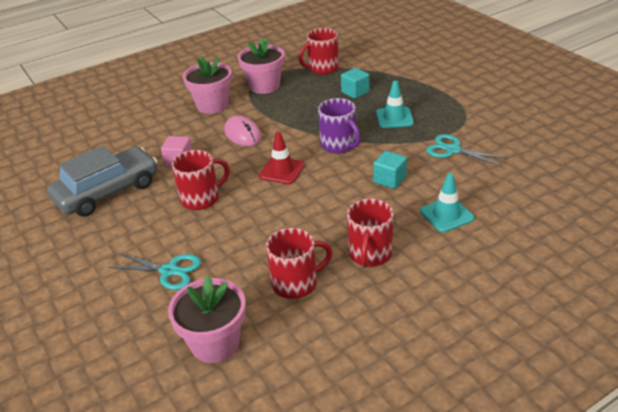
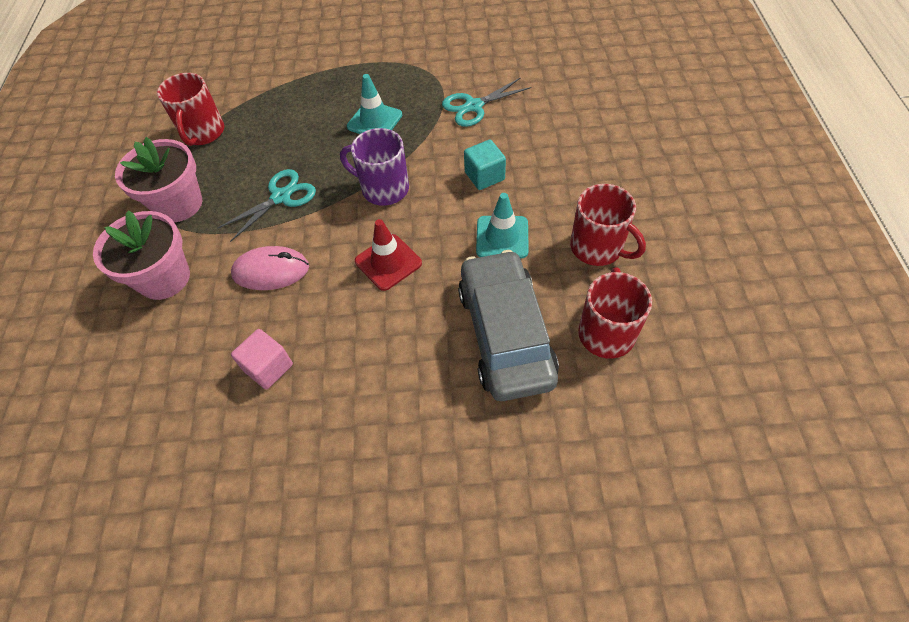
camera: 60 degrees left, 20 degrees up
grey car [47,146,158,217] -> grey car moved to [458,250,559,401]
turquoise scissors [109,253,201,290] -> turquoise scissors moved to [217,169,316,242]
pink flower pot [168,276,246,363] -> none
red mug [172,150,230,210] -> none
purple mug [318,98,361,154] -> purple mug turned 150 degrees counterclockwise [340,128,409,206]
turquoise cube [341,68,369,99] -> none
turquoise traffic cone [420,173,474,232] -> turquoise traffic cone moved to [476,193,529,259]

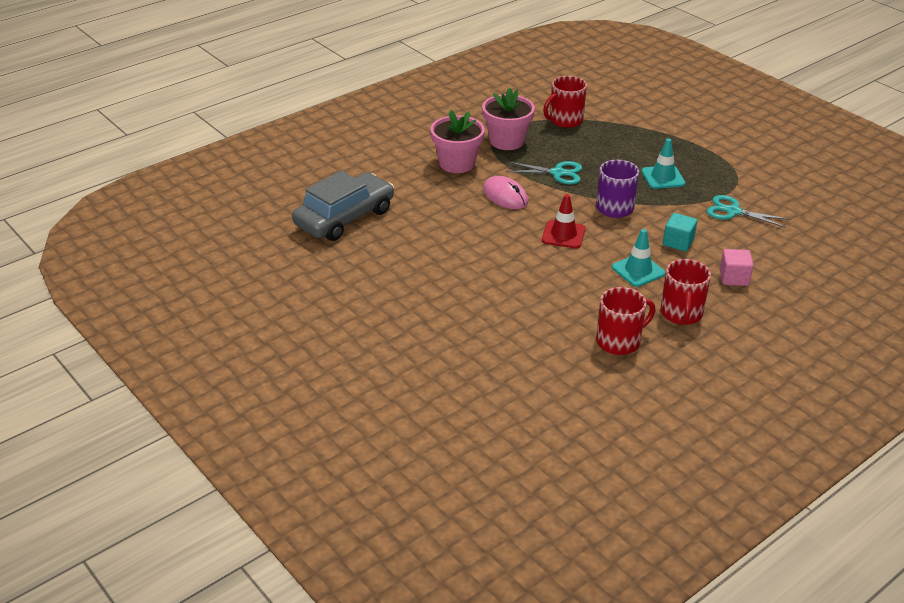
camera: 50 degrees right, 20 degrees down
pink cube [231,329,293,389] -> pink cube moved to [720,249,754,286]
grey car [458,250,559,401] -> grey car moved to [292,171,394,241]

